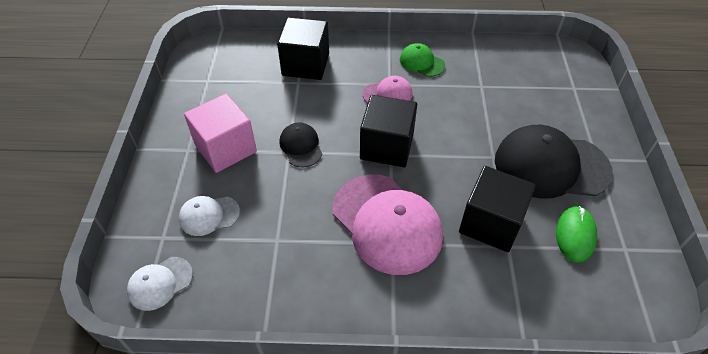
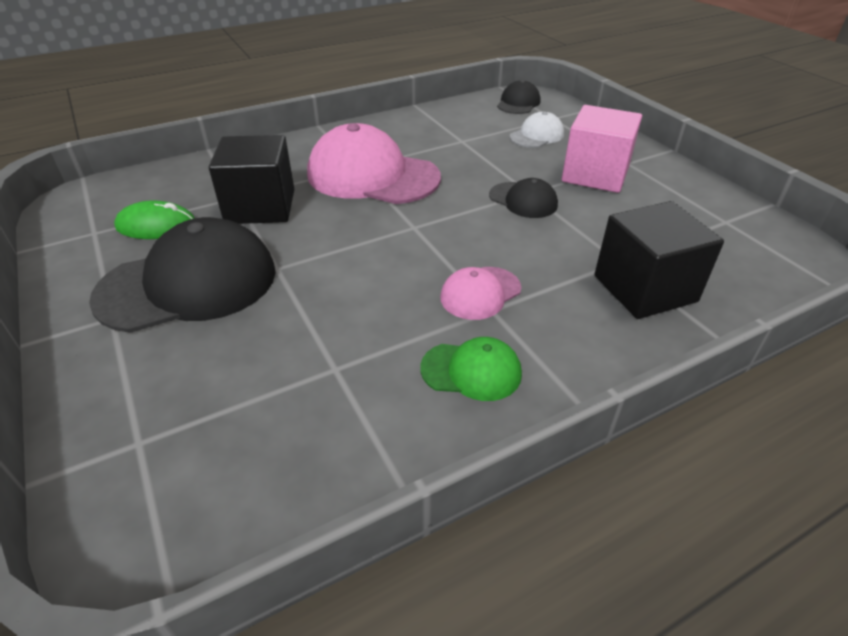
camera: 150 degrees right, 10 degrees down
white cap [127,257,193,311] -> black cap [497,80,540,114]
black cube [360,95,417,167] -> none
green mouse [556,206,597,263] -> green mouse turned 75 degrees counterclockwise [114,200,195,239]

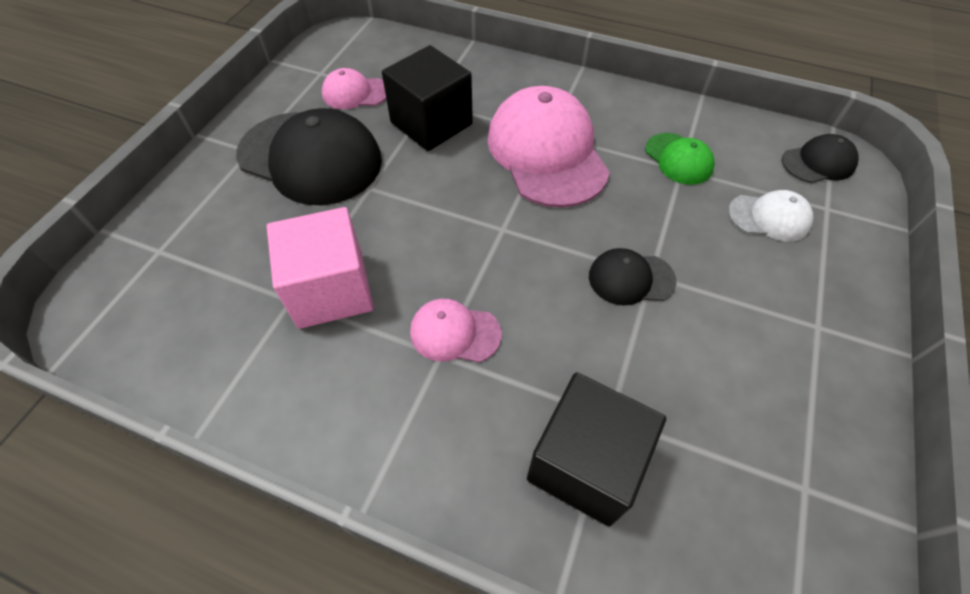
camera: 50 degrees right, 15 degrees up
green mouse [114,200,195,239] -> pink cap [322,68,386,109]
green cap [420,337,522,401] -> green cap moved to [645,133,715,185]
black cap [489,178,558,218] -> black cap turned 90 degrees clockwise [589,248,676,306]
pink cube [562,105,642,193] -> pink cube moved to [267,207,374,329]

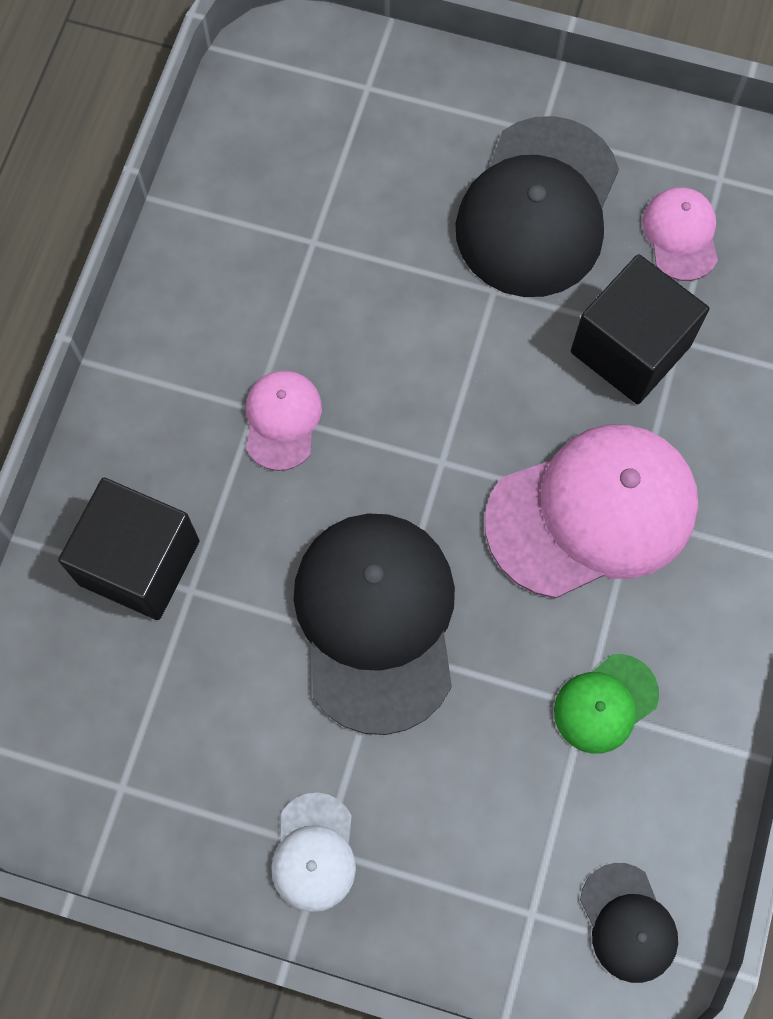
camera: 85 degrees right, 15 degrees up
pink cube [267,207,374,329] -> none
black cap [589,248,676,306] -> black cap [294,513,455,735], size x2.03
white cap [728,190,813,241] -> white cap moved to [271,792,356,912]

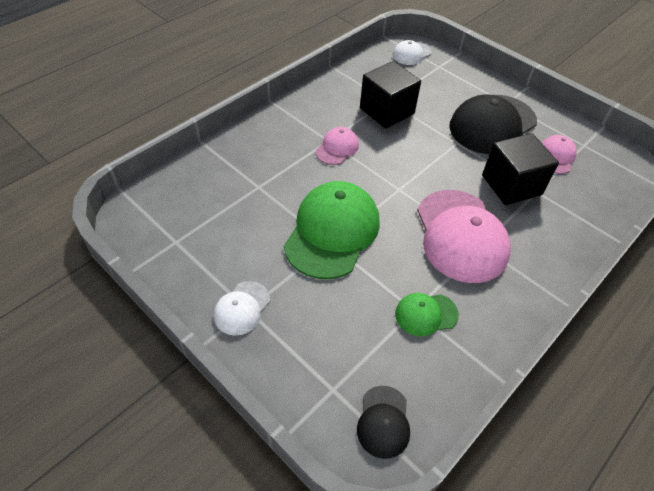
camera: 25 degrees right, 20 degrees down
black cube [58,478,200,620] -> black cube moved to [360,61,421,129]
black cap [294,513,455,735] -> green cap [284,181,380,279]
pink cap [485,425,698,598] -> pink cap turned 75 degrees clockwise [417,190,511,283]
none -> white cap [392,40,432,65]

